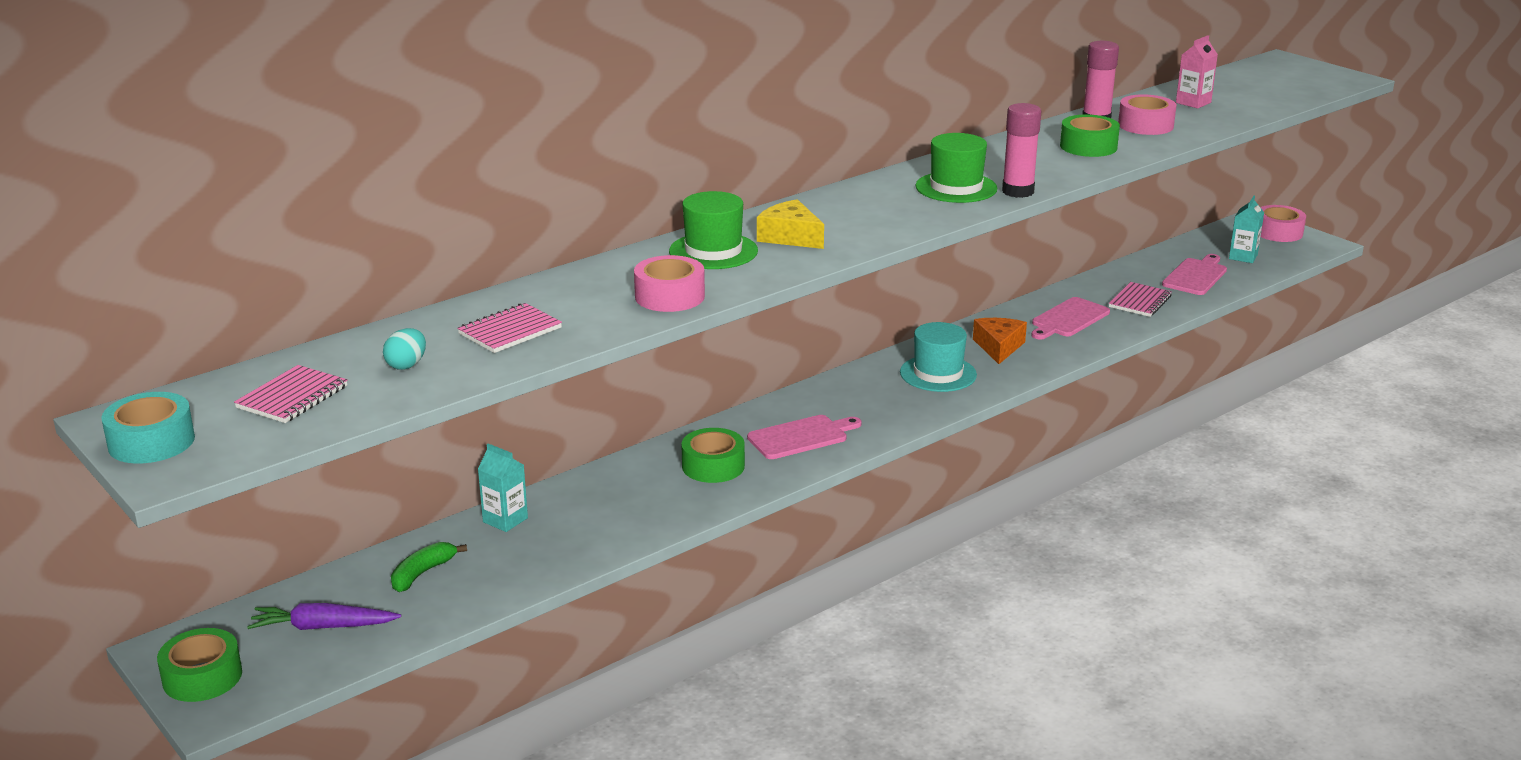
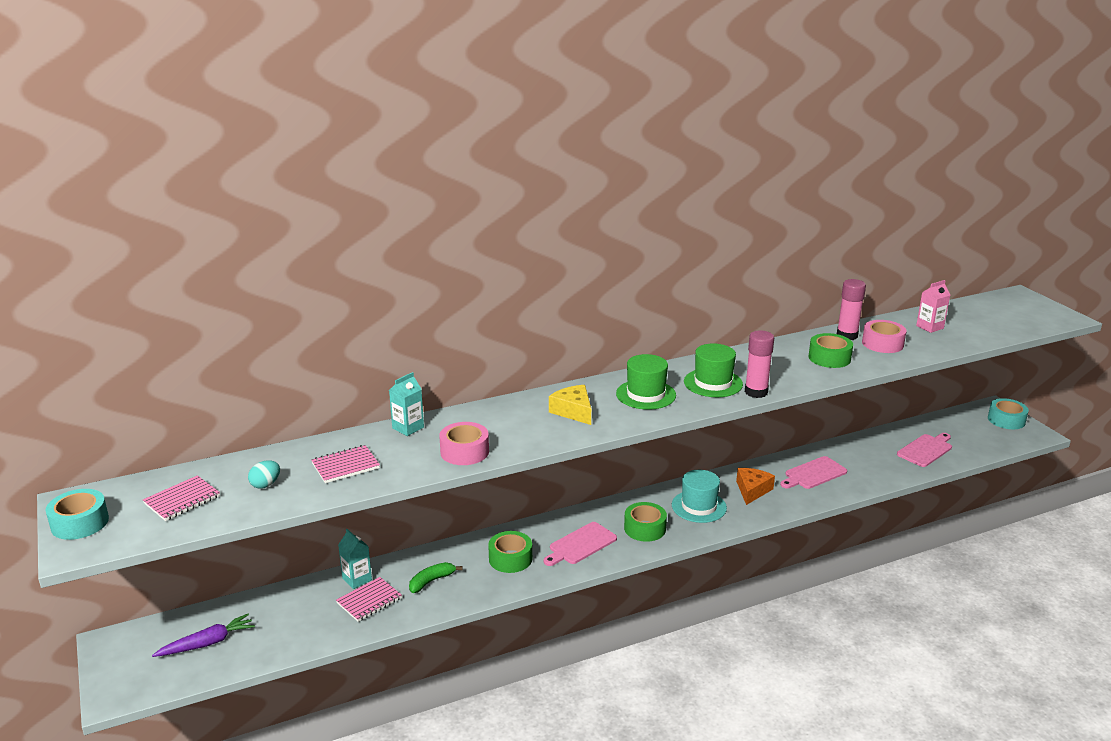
camera: 15 degrees right, 0 degrees up
green tape [157,628,242,702] -> green tape moved to [624,502,667,542]
purple carrot [247,603,401,630] -> purple carrot turned 135 degrees clockwise [152,614,255,657]
green banana [391,542,467,592] -> green banana moved to [409,562,463,593]
green hat [669,191,758,269] -> green hat moved to [616,354,676,410]
pink cutting board [747,415,861,459] -> pink cutting board turned 150 degrees clockwise [543,522,617,566]
pink notebook [1109,282,1172,317] -> pink notebook moved to [336,577,402,622]
turquoise carton [1229,196,1264,263] -> turquoise carton moved to [389,372,424,436]
pink tape [1260,205,1306,242] -> turquoise tape [988,398,1029,429]

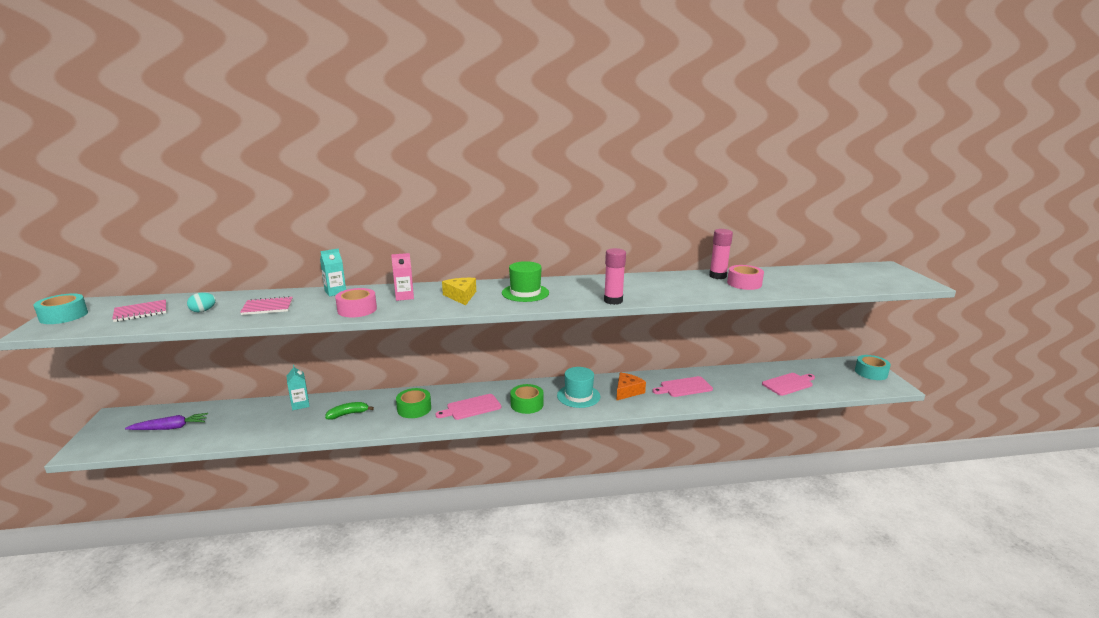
camera: 15 degrees right, 5 degrees down
pink notebook [336,577,402,622] -> none
green hat [684,343,743,397] -> none
green tape [808,333,853,368] -> none
pink carton [916,280,950,333] -> pink carton moved to [391,253,414,301]

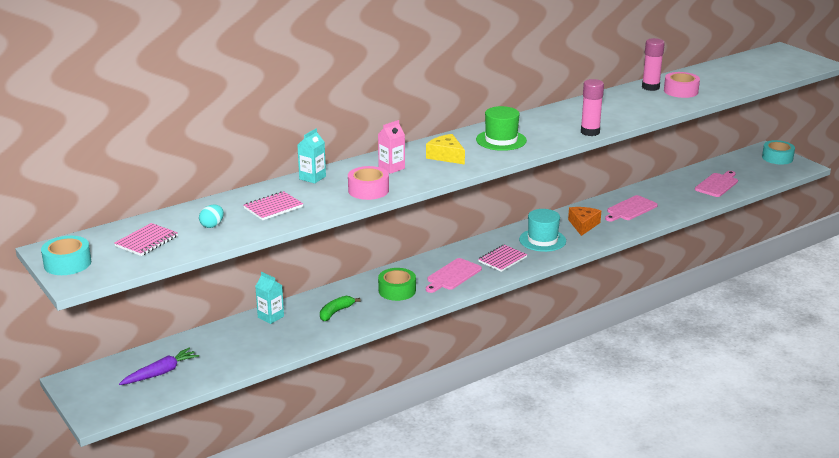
camera: 25 degrees left, 5 degrees up
green tape [510,384,544,414] -> pink notebook [478,245,527,272]

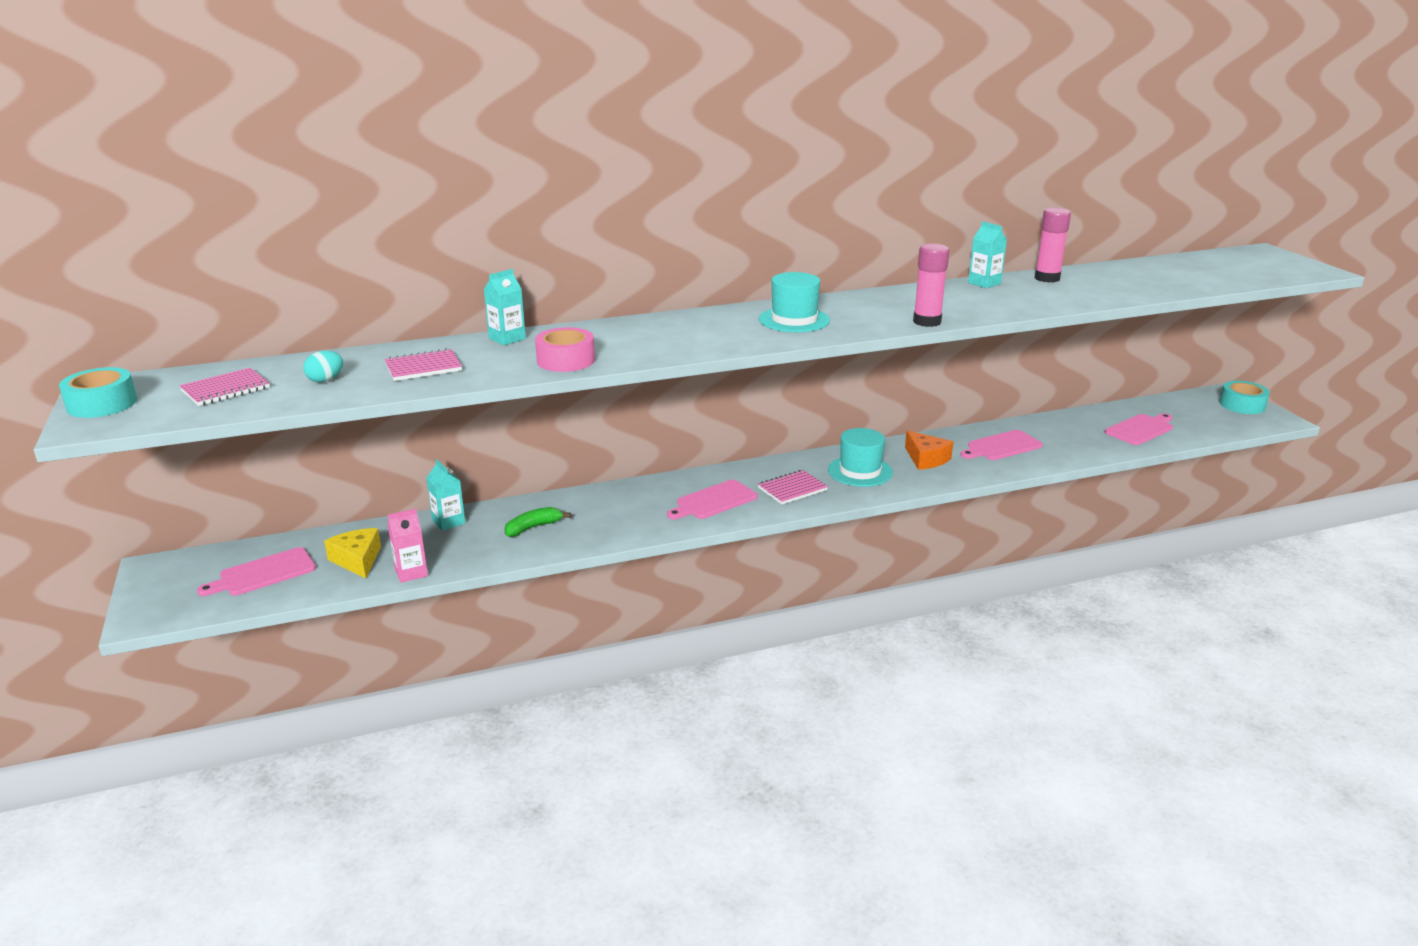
camera: 15 degrees right, 0 degrees up
purple carrot [119,348,199,385] -> pink cutting board [197,547,316,596]
pink carton [378,120,405,174] -> pink carton moved to [388,509,428,583]
green tape [378,268,416,301] -> none
yellow cheese [426,134,465,164] -> yellow cheese moved to [324,528,381,579]
green hat [476,106,527,151] -> turquoise hat [759,272,830,332]
orange cheese [568,207,601,236] -> orange cheese turned 120 degrees clockwise [905,430,953,470]
pink tape [664,72,700,98] -> none
none -> turquoise carton [968,221,1007,288]

